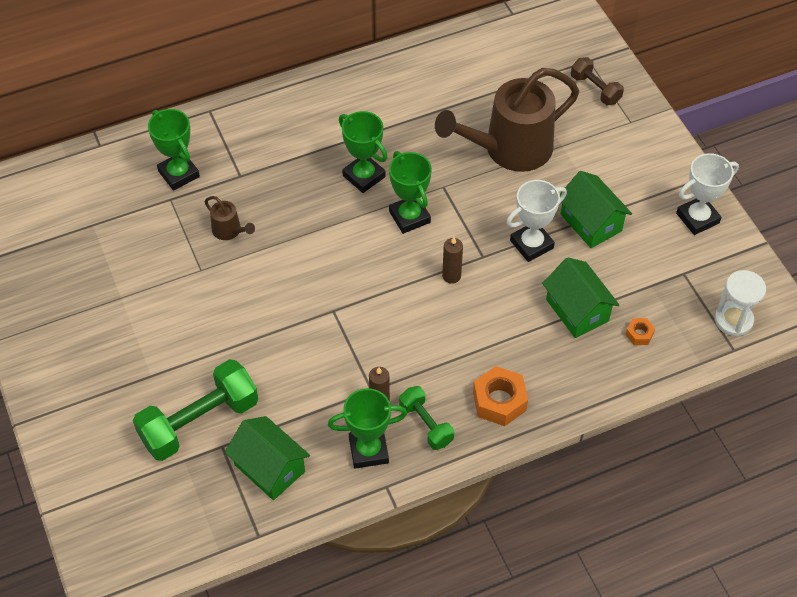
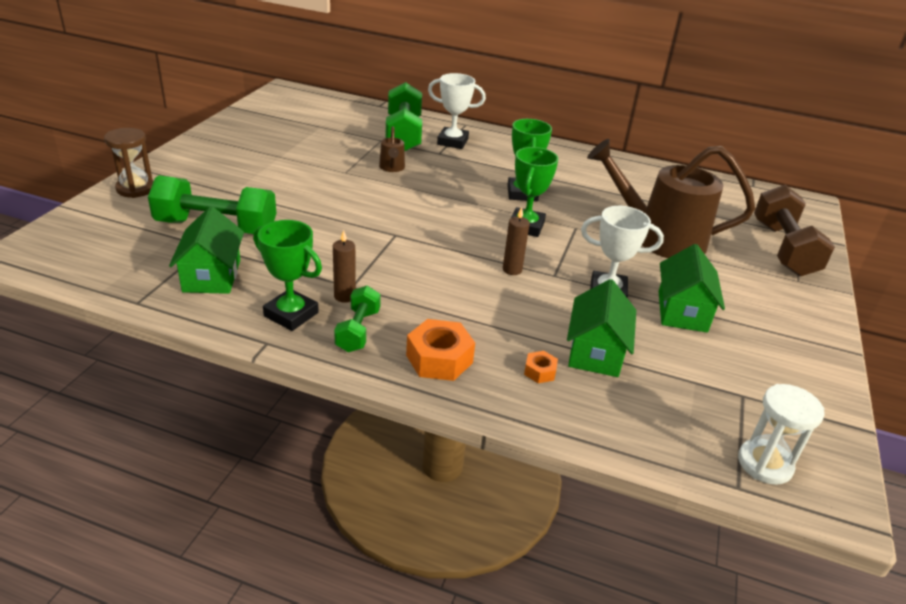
camera: 40 degrees right, 20 degrees down
green trophy [148,109,200,191] -> green dumbbell [385,82,422,151]
brown dumbbell [571,57,624,105] -> brown dumbbell [754,185,835,277], size x1.82
orange nut [626,318,655,345] -> orange nut moved to [524,351,558,383]
white trophy [676,153,739,235] -> white trophy moved to [428,73,486,149]
none -> brown hourglass [104,128,154,198]

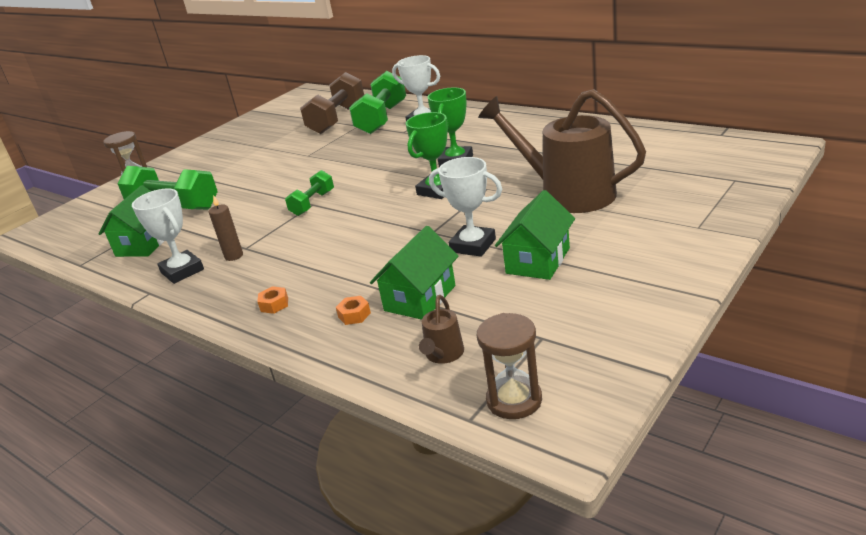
camera: 25 degrees right, 5 degrees down
green trophy [253,220,322,331] -> white trophy [132,189,204,284]
green dumbbell [334,286,381,352] -> green dumbbell moved to [285,170,334,216]
brown watering can [379,126,405,172] -> brown watering can moved to [419,295,464,364]
orange nut [406,319,475,381] -> orange nut [257,286,288,314], size x0.51
brown candle [503,207,530,275] -> none
white hourglass [738,384,825,485] -> brown hourglass [477,313,542,419]
brown dumbbell [754,185,835,277] -> brown dumbbell moved to [300,72,364,134]

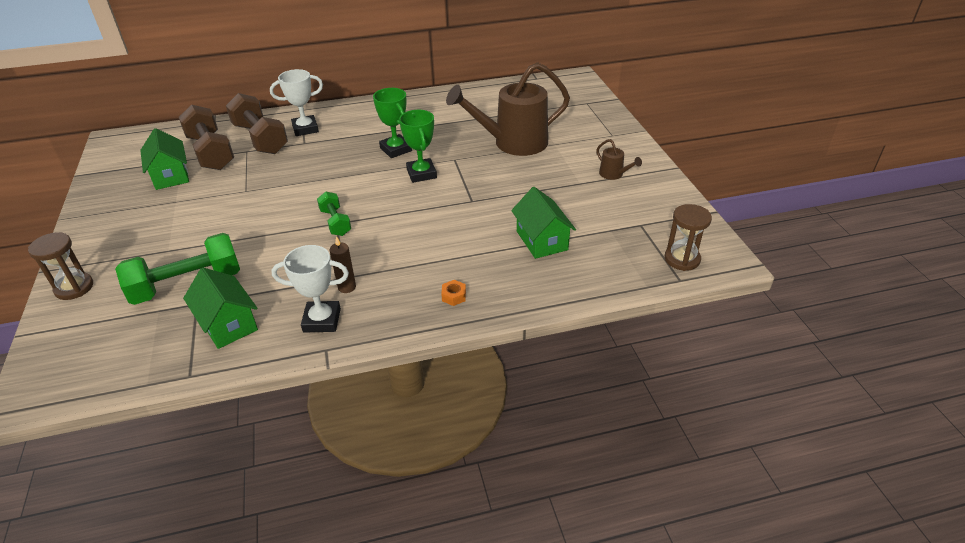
camera: 55 degrees left, 10 degrees up
orange nut [336,296,371,325] -> none
green dumbbell [349,71,406,134] -> brown dumbbell [226,93,288,154]
brown watering can [419,295,464,364] -> brown watering can moved to [596,139,642,180]
white trophy [429,157,502,257] -> none
green house [495,190,575,280] -> green house moved to [140,128,189,190]

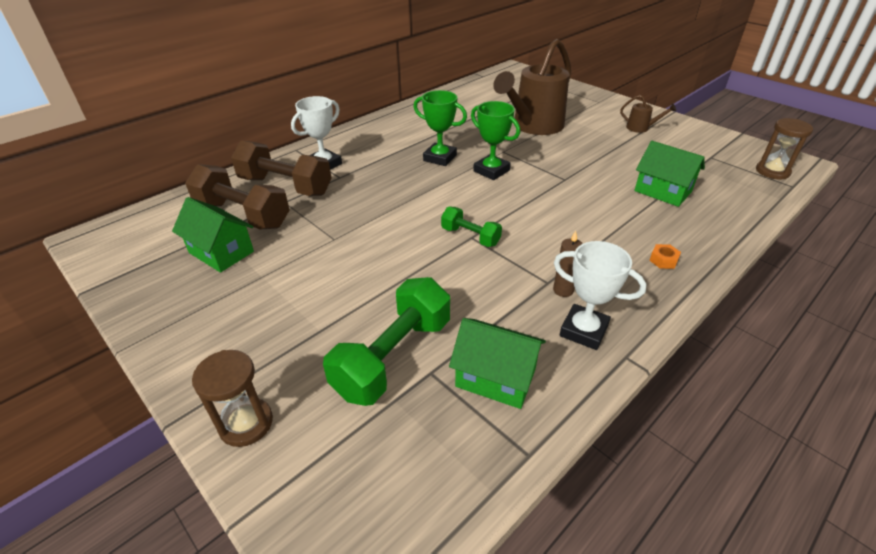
camera: 30 degrees left, 0 degrees up
white trophy [271,245,349,333] -> white trophy turned 60 degrees clockwise [554,241,647,350]

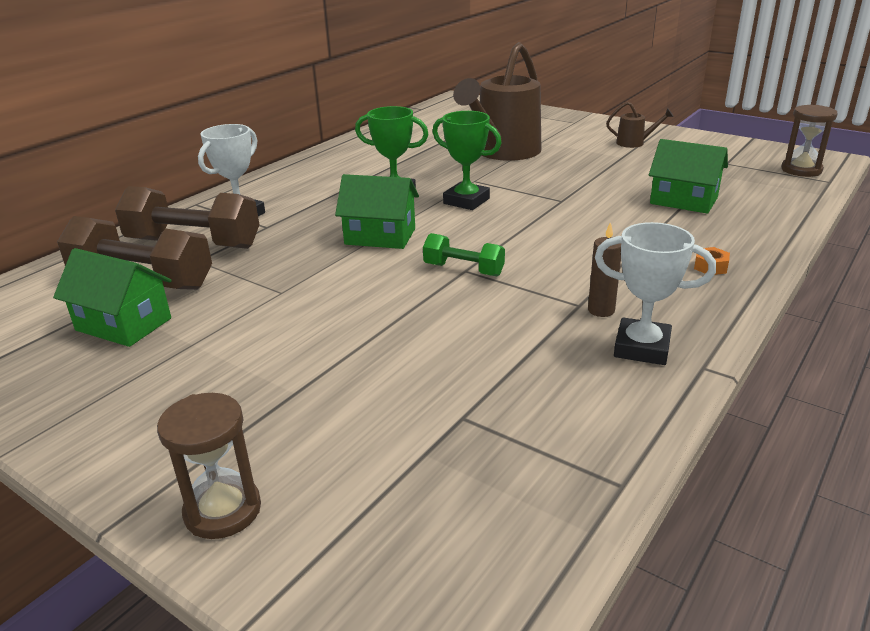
camera: 10 degrees left, 10 degrees down
green dumbbell [323,277,450,406] -> none
green house [449,318,546,409] -> green house moved to [335,174,419,249]

